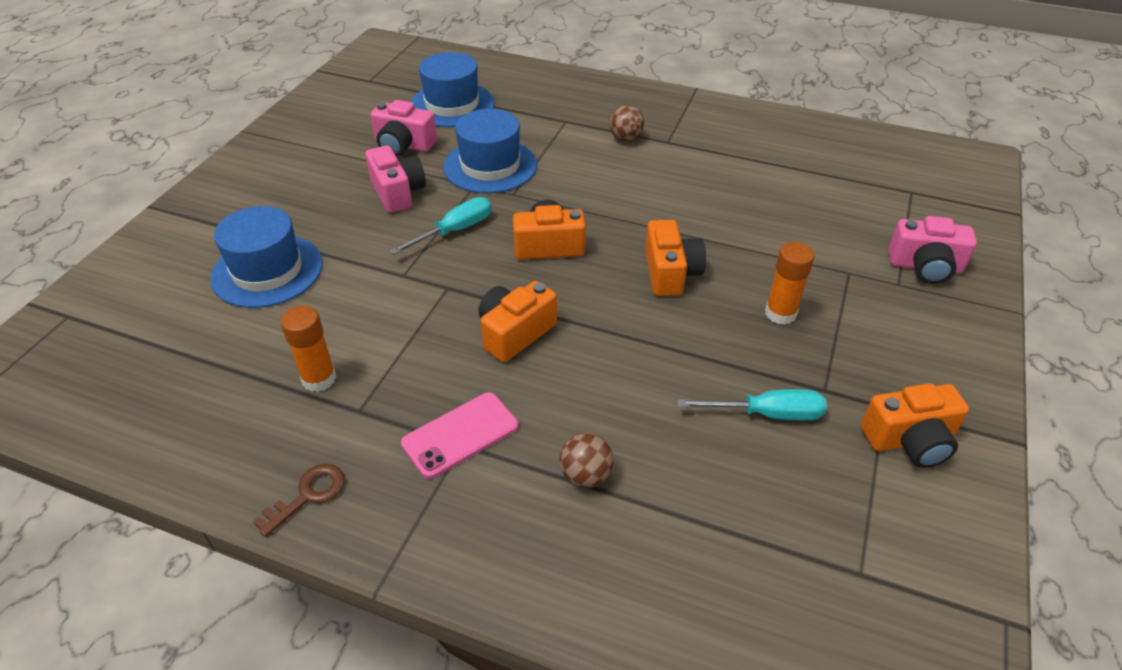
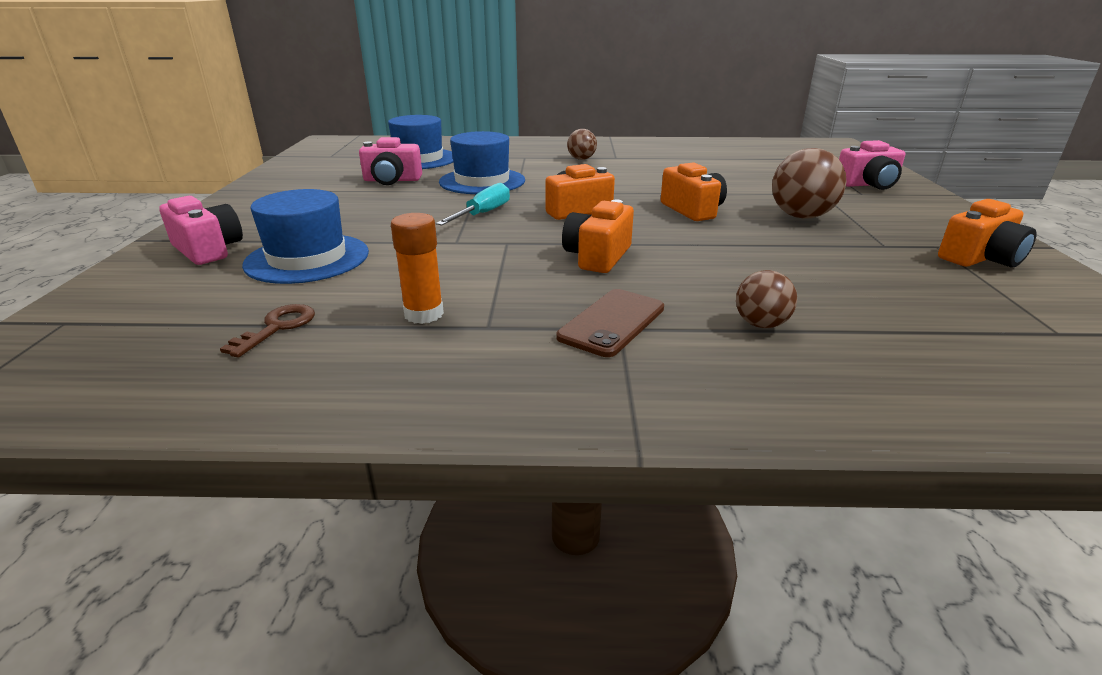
camera: 20 degrees left, 15 degrees down
brown key [253,464,345,537] -> brown key moved to [220,304,315,357]
pink camera [365,145,426,213] -> pink camera moved to [159,196,243,265]
pink phone [401,392,518,479] -> brown phone [557,289,664,357]
turquoise screwdriver [677,389,827,420] -> none
orange glue stick [765,242,815,325] -> brown ball [772,148,846,219]

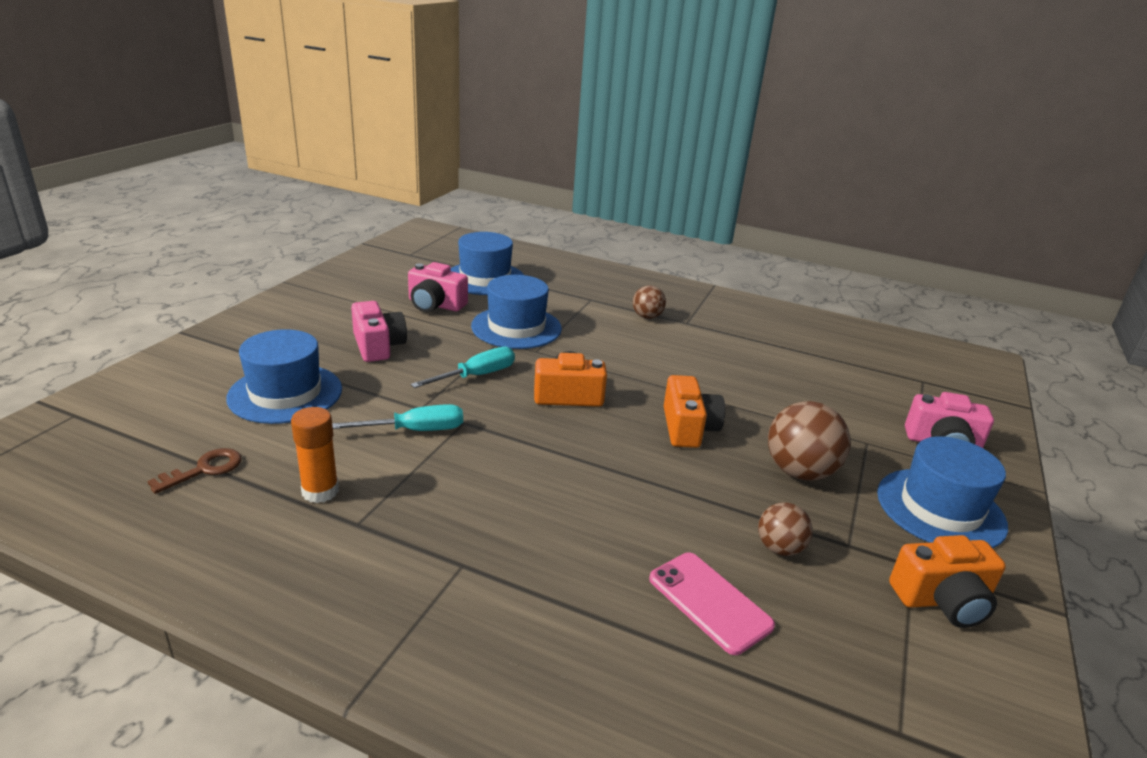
camera: 20 degrees right, 0 degrees up
pink camera [159,196,243,265] -> pink camera moved to [351,301,407,362]
brown phone [557,289,664,357] -> none
orange camera [562,200,634,273] -> none
brown ball [736,270,797,328] -> brown ball moved to [758,502,813,556]
none -> turquoise screwdriver [332,404,463,431]
none -> pink phone [649,553,775,655]
none -> blue hat [877,436,1008,548]

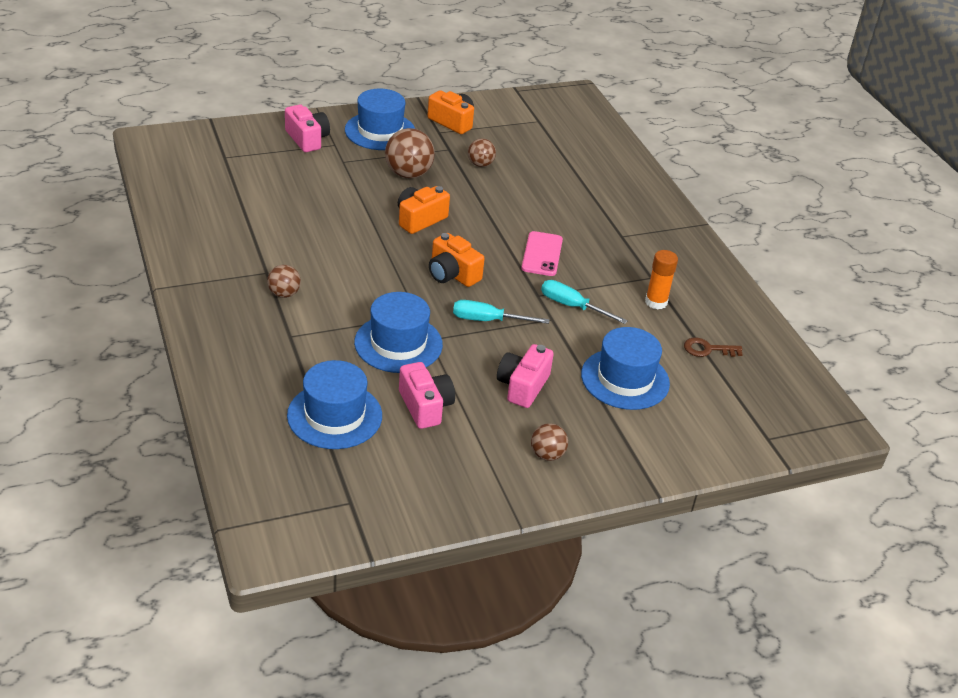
camera: 135 degrees left, 10 degrees up
pink phone [649,553,775,655] -> pink phone moved to [522,231,563,276]
none -> brown ball [531,423,568,461]

